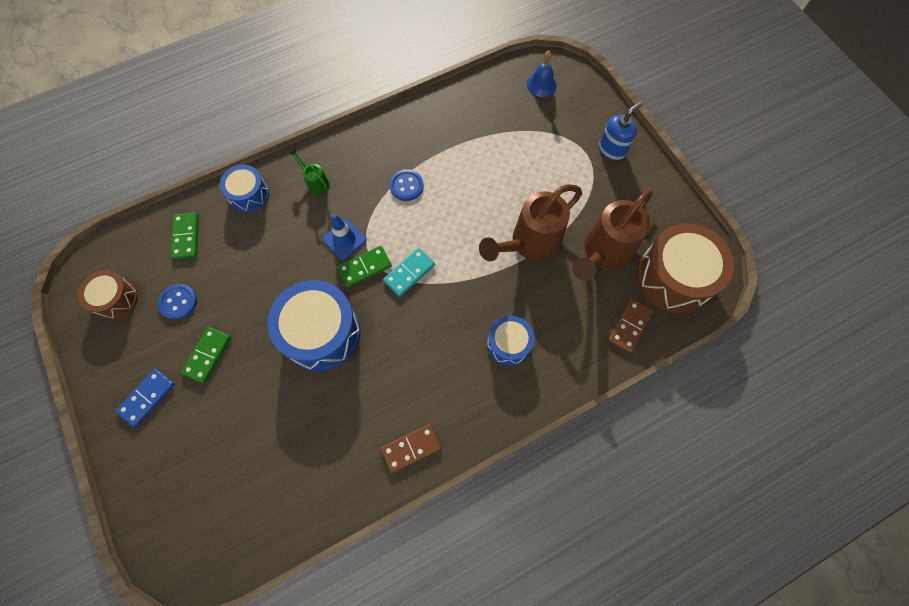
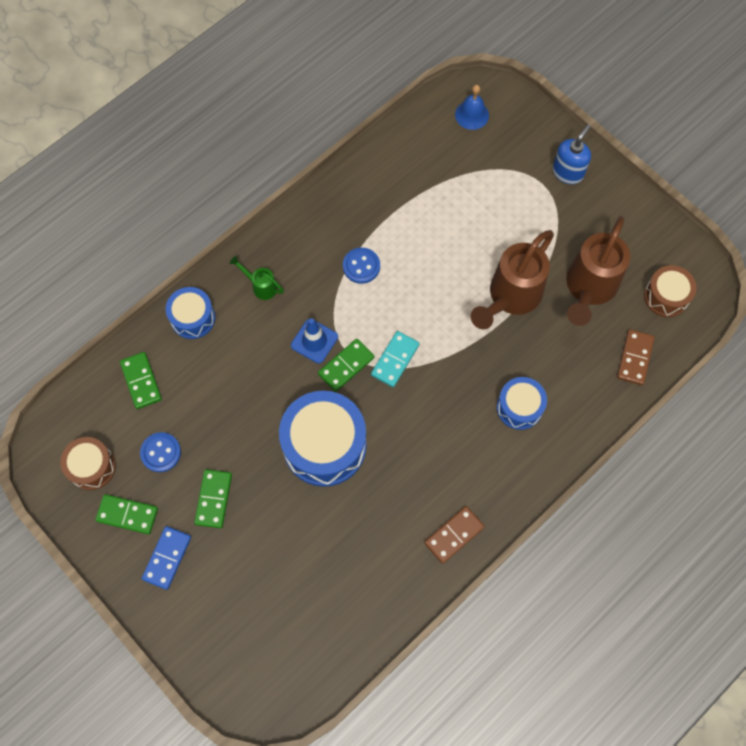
camera: 15 degrees left, 0 degrees up
brown drum [636,223,734,313] -> brown drum [644,265,696,317], size x0.56
none -> green domino [95,494,158,534]

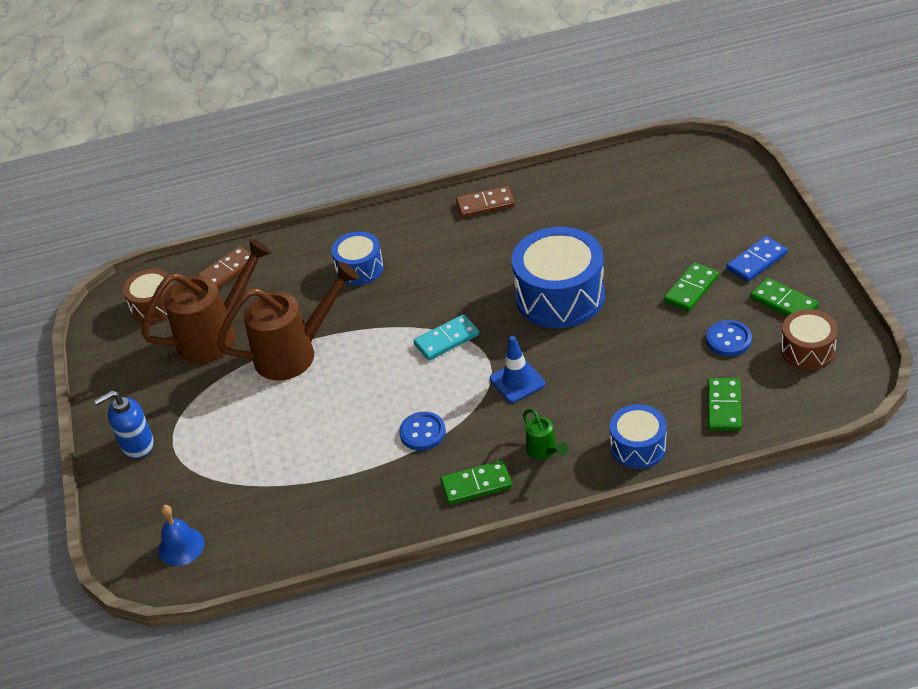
camera: 145 degrees left, 25 degrees down
green domino [318,339,374,392] -> green domino moved to [440,460,512,505]

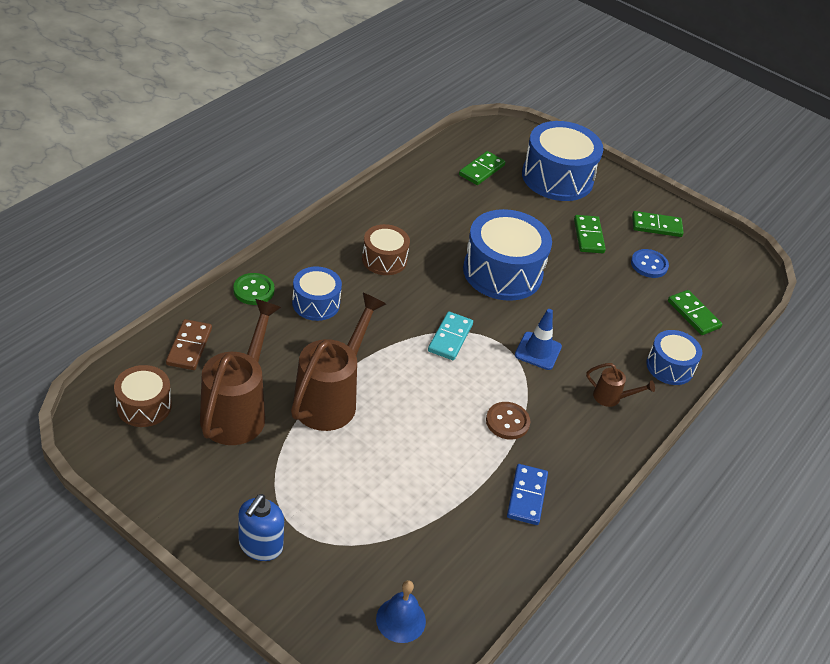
camera: 50 degrees left, 0 degrees up
blue button [399,412,446,451] -> brown button [486,402,530,440]
green domino [440,460,512,505] -> green domino moved to [459,151,505,185]
brown domino [456,186,515,218] -> none
green watering can [523,409,569,460] -> brown watering can [586,363,655,407]
blue domino [726,236,788,282] -> blue domino moved to [507,464,548,525]
brown drum [781,309,838,370] -> brown drum moved to [362,224,410,275]
none -> green button [233,273,275,305]
none -> blue drum [522,121,603,201]

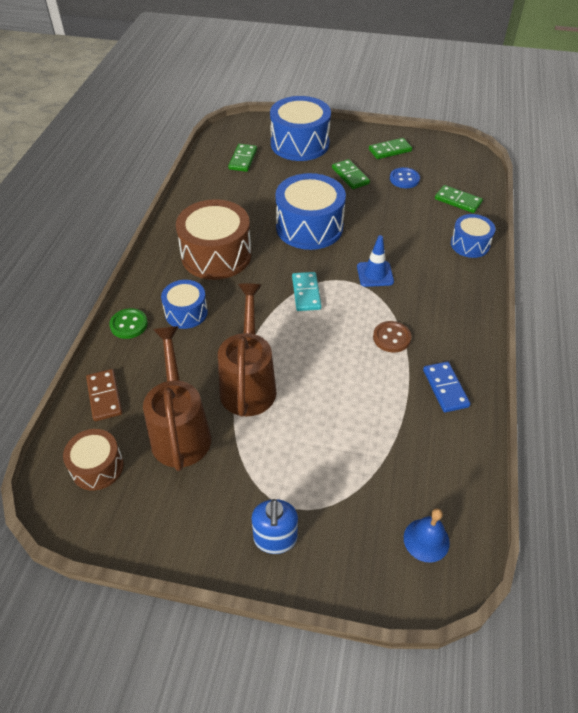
camera: 20 degrees left, 5 degrees up
brown drum [362,224,410,275] -> brown drum [176,199,252,280], size x1.78
brown watering can [586,363,655,407] -> none

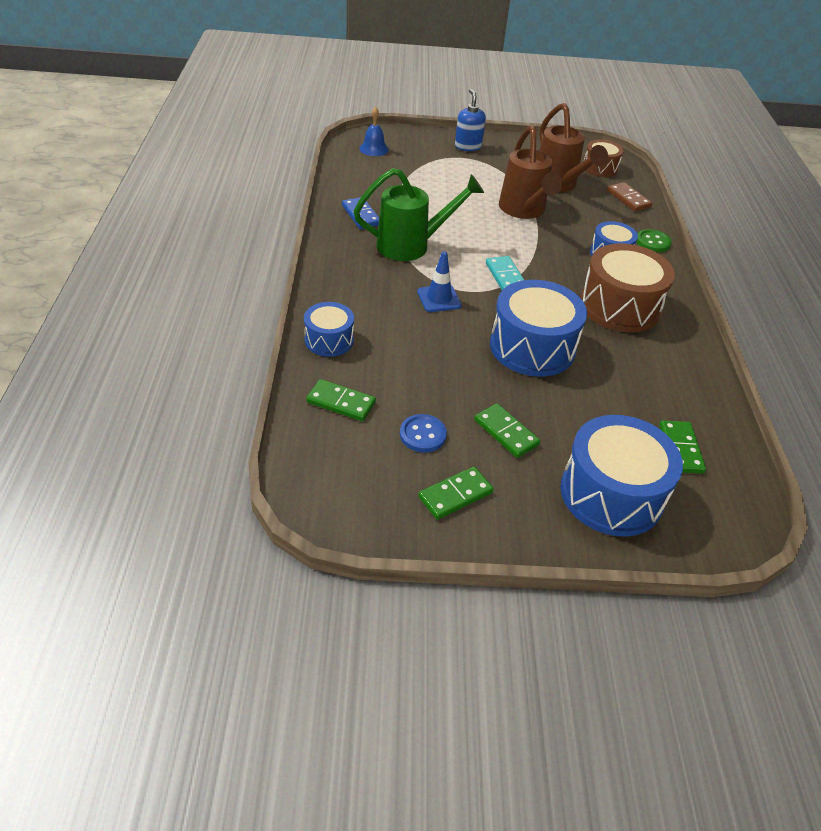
camera: 165 degrees right, 5 degrees down
brown button [373,321,411,353] -> green watering can [354,168,484,261]

